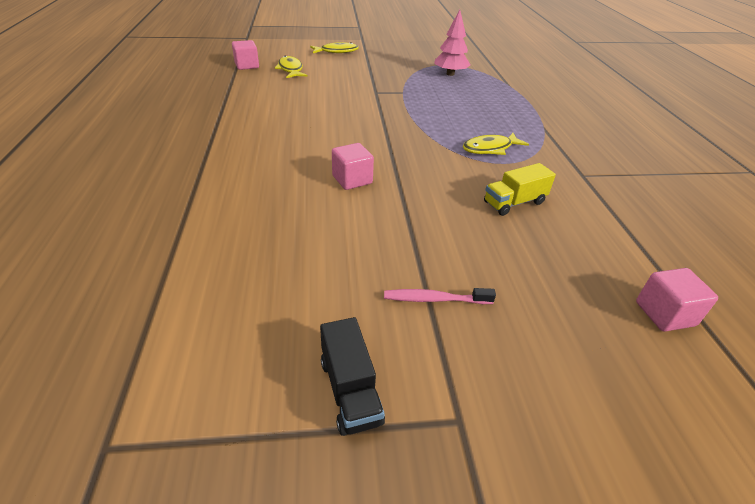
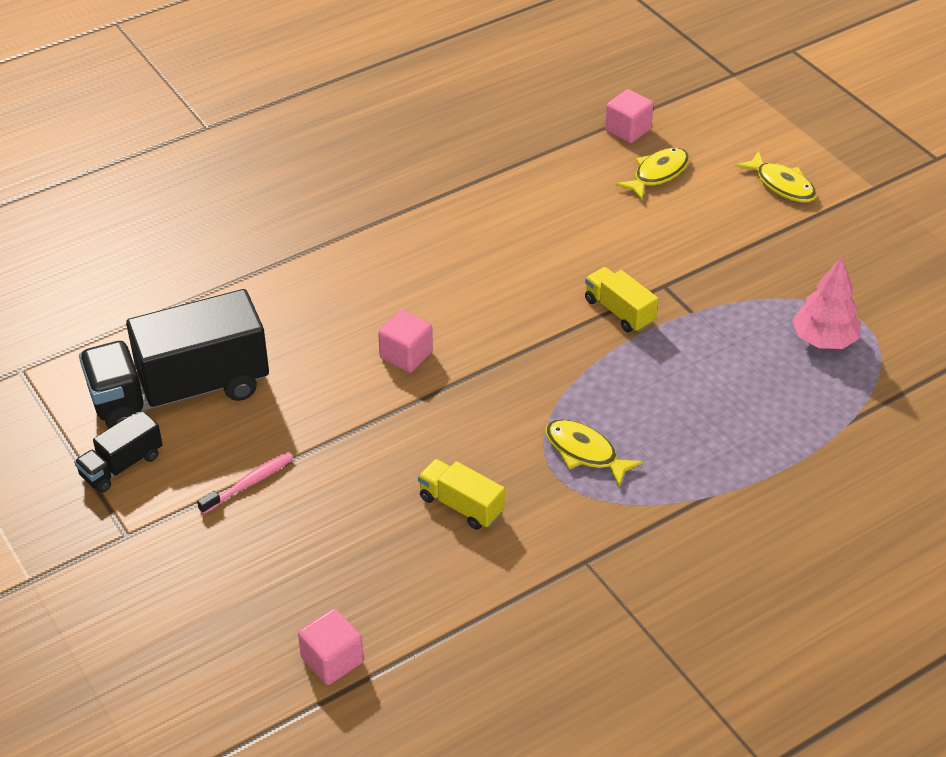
camera: 65 degrees right, 5 degrees up
pink toothbrush [384,288,496,304] -> pink toothbrush turned 75 degrees clockwise [197,453,294,514]
none -> black truck [79,289,269,429]
none -> yellow truck [585,267,658,333]

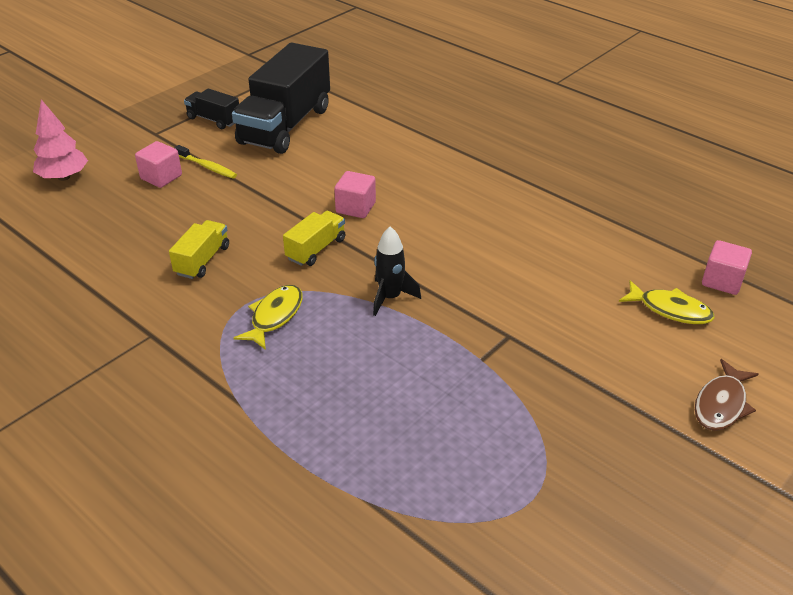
camera: 75 degrees right, 5 degrees down
black truck [79,289,269,429] -> black truck turned 120 degrees counterclockwise [232,42,330,154]
pink toothbrush [197,453,294,514] -> yellow toothbrush [175,145,237,178]
pink cube [298,608,364,685] -> pink cube moved to [135,141,182,188]
yellow truck [585,267,658,333] -> yellow truck moved to [283,211,345,266]
yellow fish [735,151,817,202] -> brown fish [695,359,759,431]
pink tree [792,257,861,349] -> pink tree moved to [33,99,88,181]
none -> black rocket [373,226,421,316]

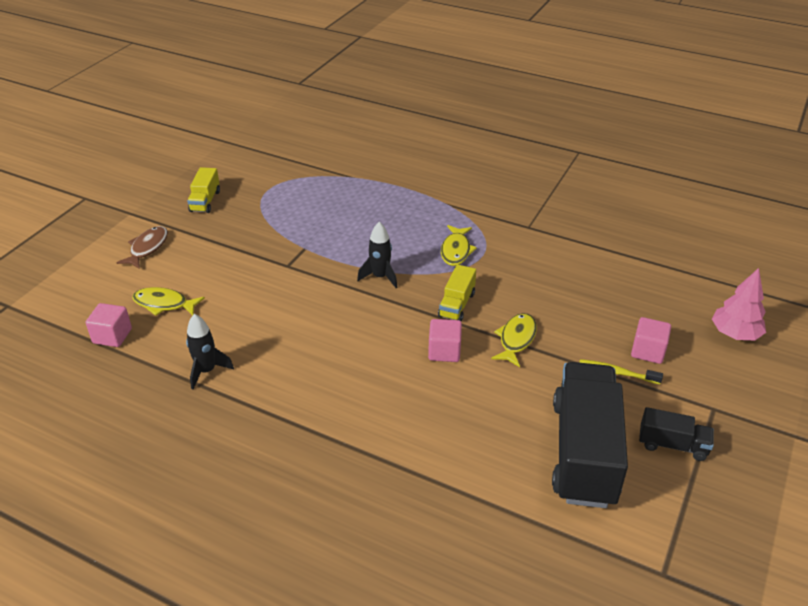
camera: 165 degrees right, 0 degrees up
yellow truck [169,220,229,279] -> yellow truck moved to [187,167,220,213]
none -> black rocket [186,314,234,389]
none -> yellow fish [491,313,537,367]

